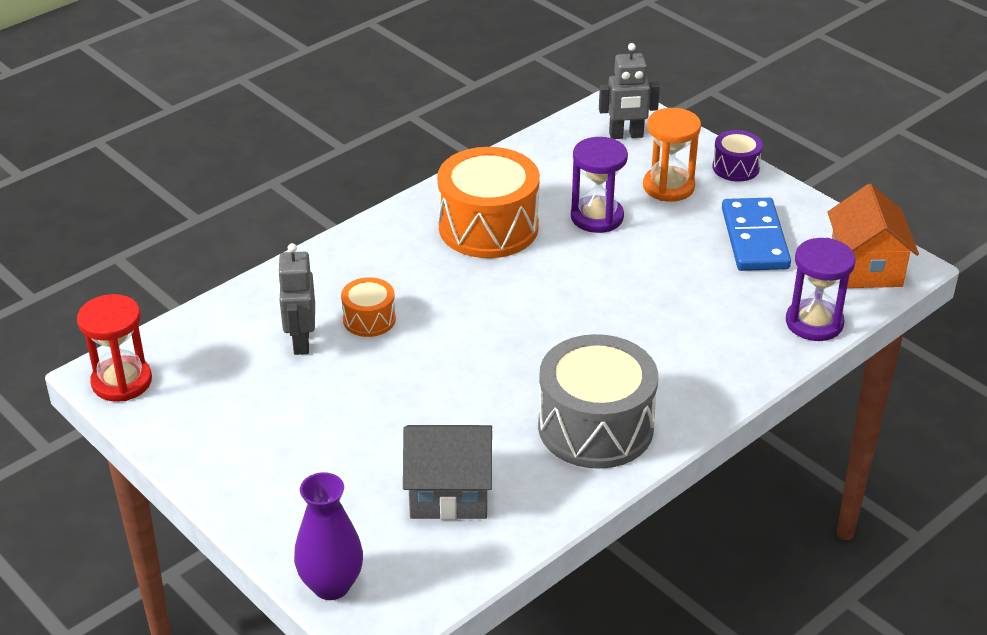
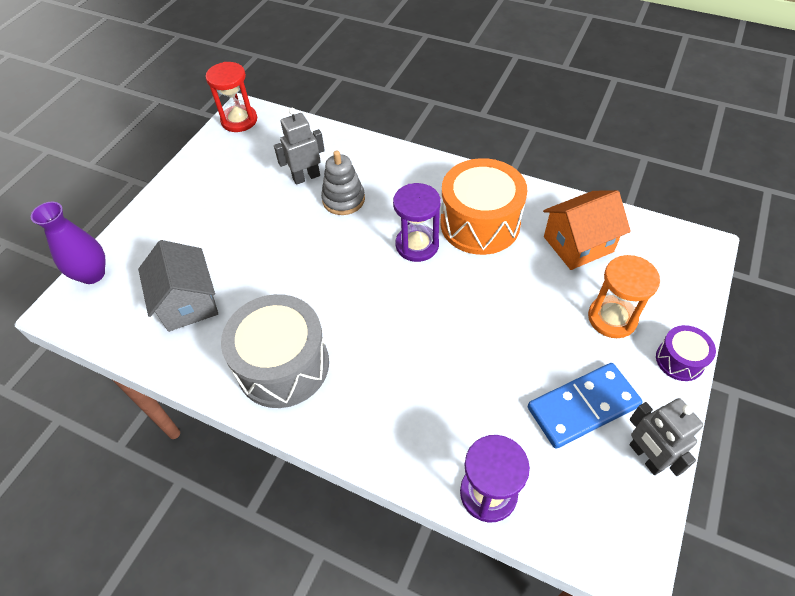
camera: 70 degrees right, 15 degrees up
orange drum [341,277,396,337] -> grey stacking toy [321,150,365,215]
purple hourglass [571,137,628,233] -> purple hourglass moved to [393,183,441,262]
grey robot [599,43,660,139] -> grey robot moved to [629,398,703,476]
orange house [827,184,919,288] -> orange house moved to [543,190,631,270]

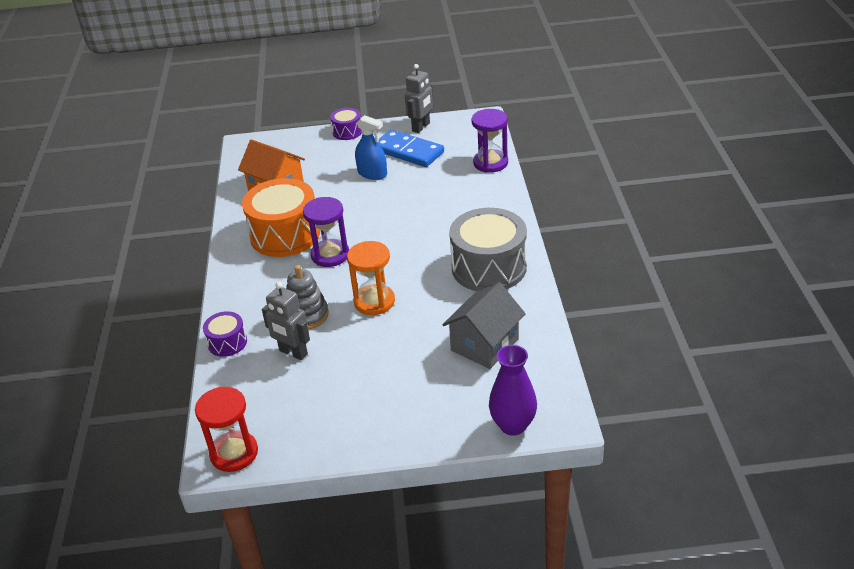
camera: 120 degrees left, 15 degrees down
orange hourglass [588,255,660,338] -> orange hourglass moved to [347,241,395,315]
none -> purple drum [203,311,247,357]
none -> blue spray bottle [355,115,387,180]

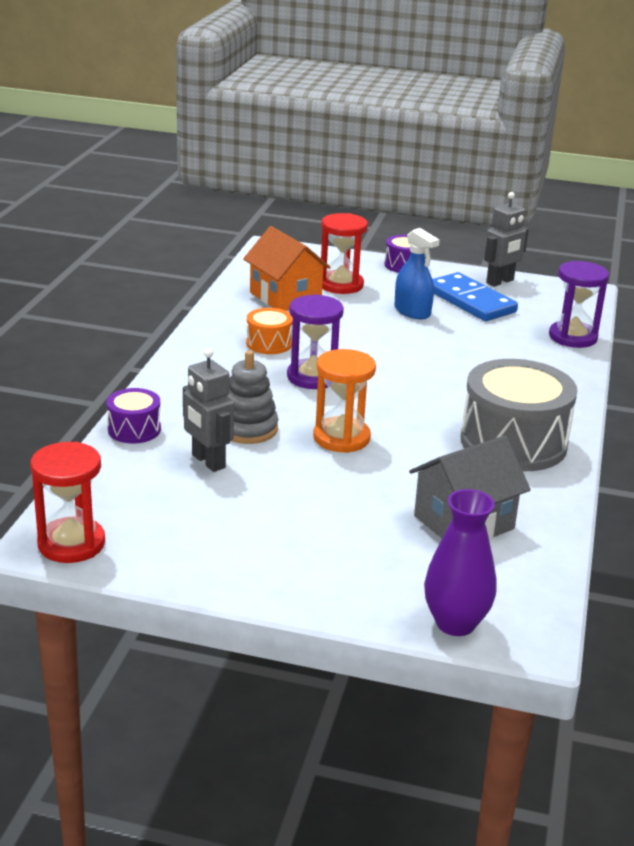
camera: 15 degrees right, 10 degrees down
orange drum [242,178,320,257] -> orange drum [246,308,293,354], size x0.49
none -> red hourglass [321,213,368,294]

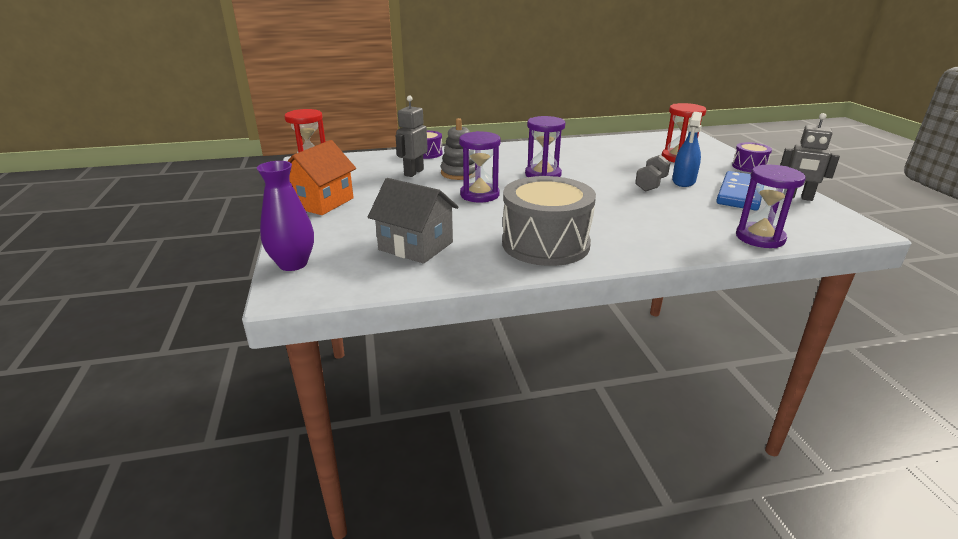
camera: 65 degrees right, 0 degrees up
orange house [243,226,330,311] -> orange house moved to [288,140,356,215]
orange drum [246,308,293,354] -> none
orange hourglass [313,349,376,453] -> purple hourglass [459,131,501,202]
none -> grey dumbbell [635,155,671,192]

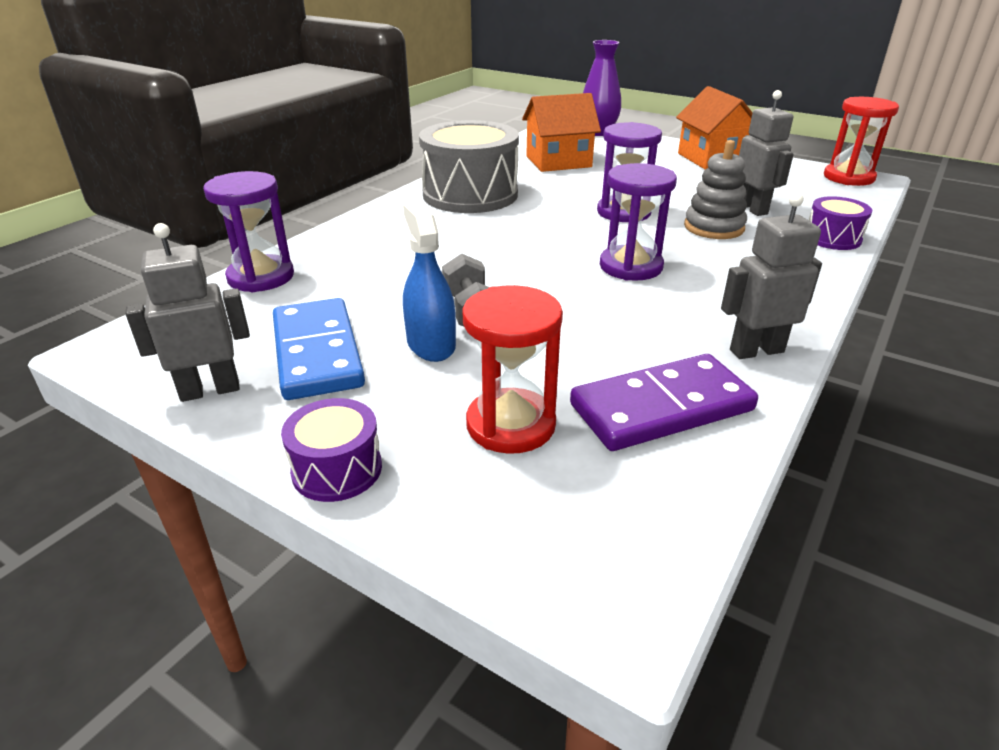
camera: 135 degrees right, 5 degrees up
grey house [368,178,458,264] -> orange house [522,93,601,172]
none -> purple domino [570,354,758,451]
none -> grey robot [721,193,822,359]

